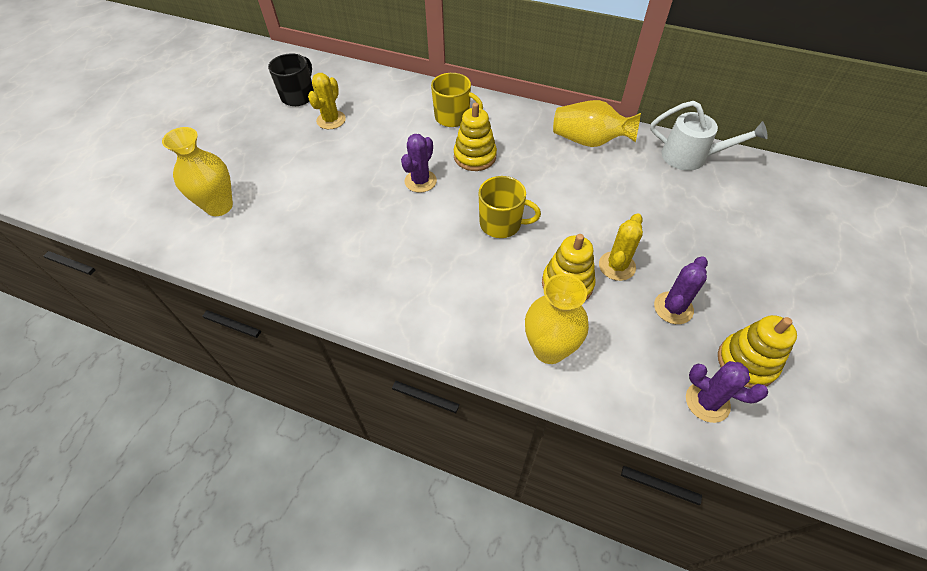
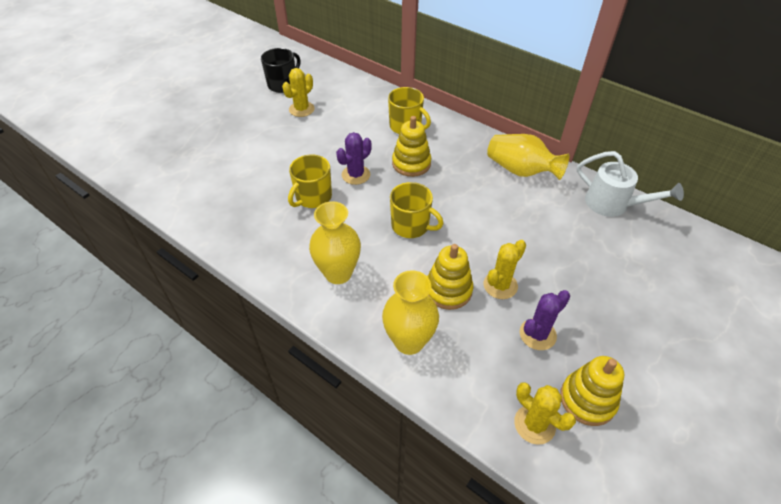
camera: 15 degrees right, 5 degrees down
yellow vase [162,127,233,216] -> yellow vase moved to [309,201,361,284]
purple cactus [686,361,768,423] -> yellow cactus [514,382,576,445]
none -> yellow mug [288,154,332,208]

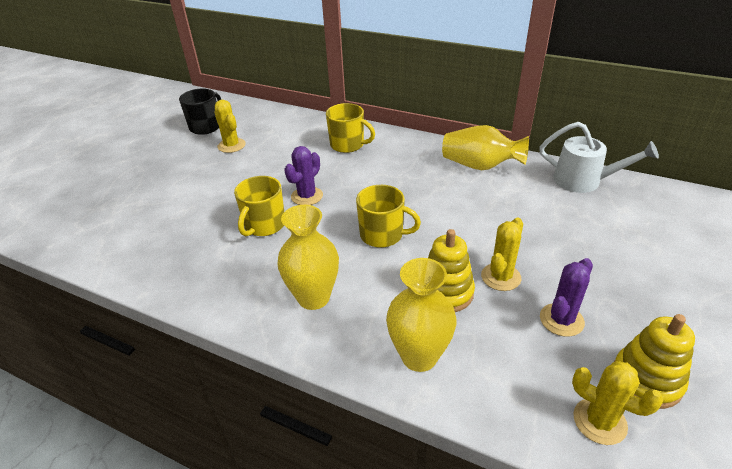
camera: 10 degrees left, 10 degrees down
yellow cactus [282,68,315,117] -> yellow cactus turned 60 degrees counterclockwise [214,99,246,153]
yellow stacking toy [392,116,431,177] -> none

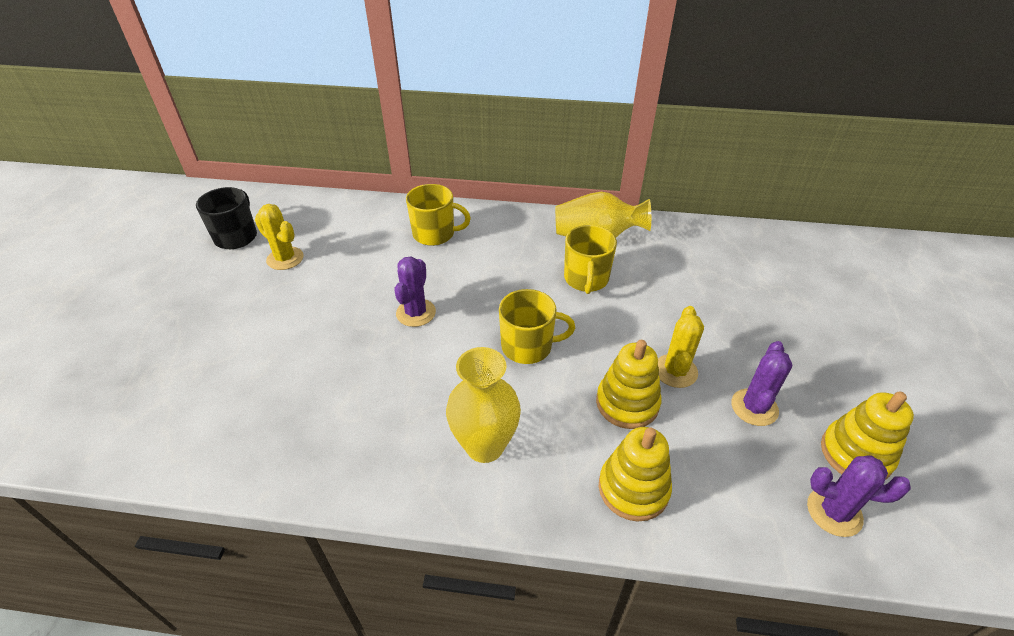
camera: 20 degrees left, 5 degrees up
yellow mug [234,176,284,236] -> yellow mug moved to [564,225,617,294]
yellow vase [386,258,456,372] -> yellow stacking toy [599,427,672,521]
white watering can [539,122,659,193] -> none
yellow cactus [572,361,663,445] -> purple cactus [807,455,911,537]

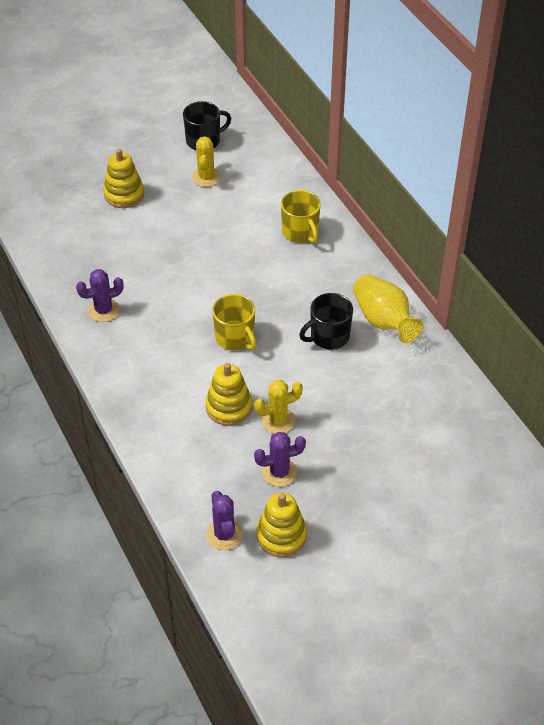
camera: 55 degrees right, 5 degrees up
purple cactus [394,256,436,327] -> purple cactus moved to [76,269,124,322]
yellow vase [446,347,521,463] -> none
yellow mug [564,225,617,294] -> black mug [299,293,353,349]
yellow stacking toy [599,427,672,521] -> yellow stacking toy moved to [103,149,144,208]

